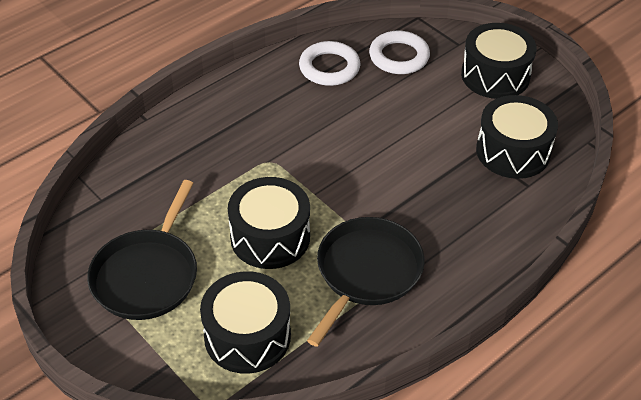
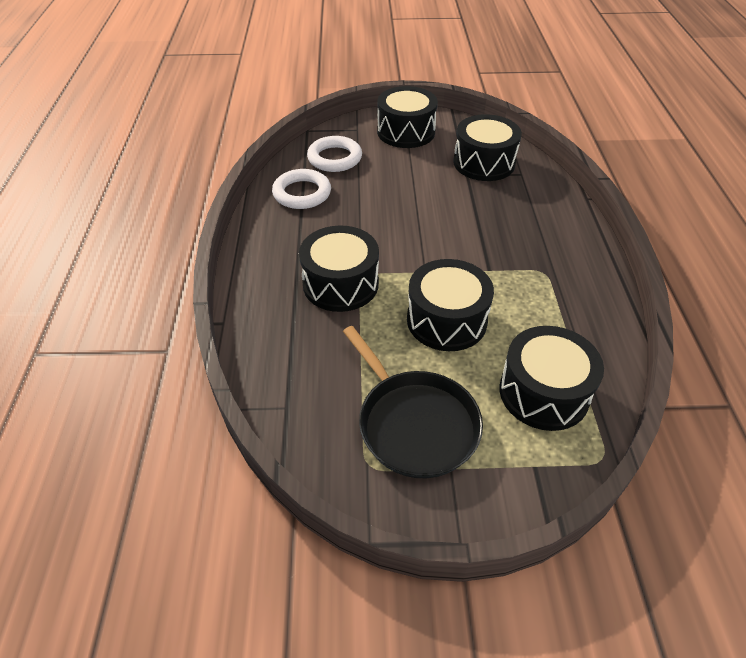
camera: 50 degrees left, 0 degrees up
black pan [307,217,425,347] -> none
none -> black drum [299,226,379,312]

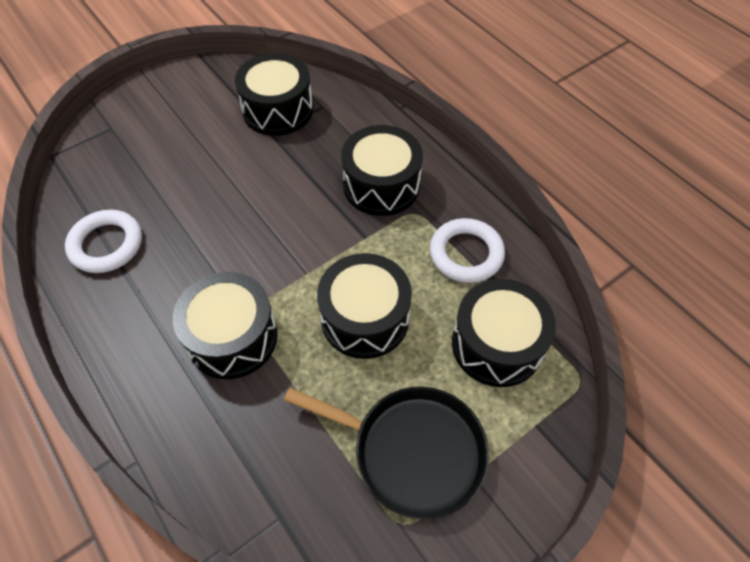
camera: 35 degrees left, 10 degrees up
white ring [307,136,362,172] -> white ring moved to [430,218,505,283]
black drum [377,86,438,148] -> black drum moved to [341,125,423,216]

